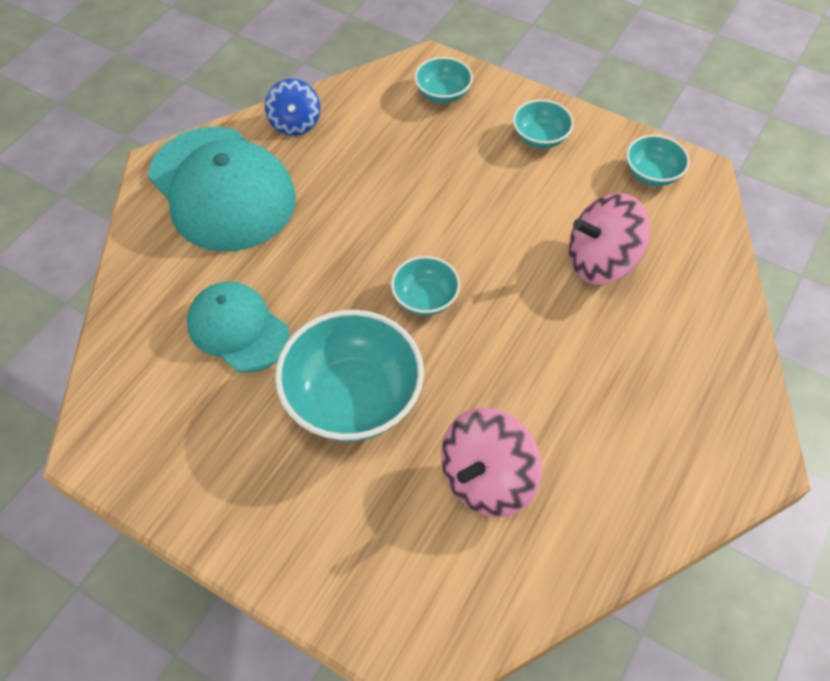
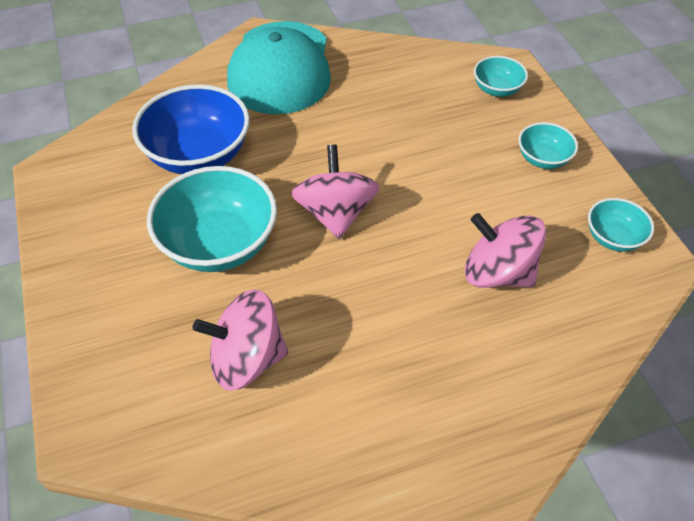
camera: 40 degrees right, 5 degrees down
turquoise cap [187,282,290,373] -> blue bowl [132,84,250,174]
blue spinning top [265,79,320,136] -> none
turquoise bowl [391,256,460,316] -> pink spinning top [291,145,379,239]

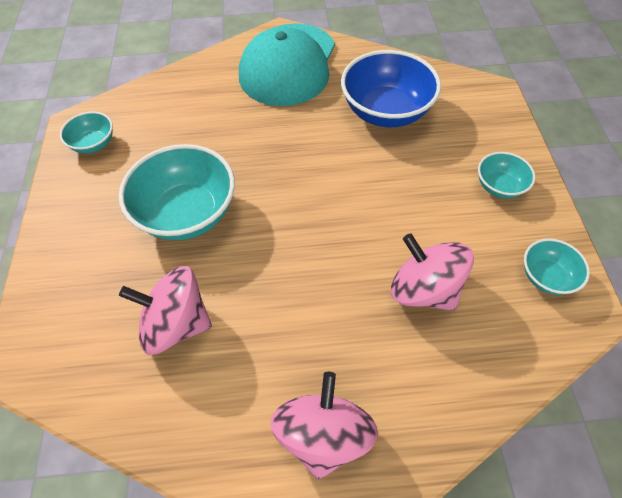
camera: 15 degrees right, 5 degrees up
blue bowl [132,84,250,174] -> blue bowl moved to [341,50,441,127]
pink spinning top [291,145,379,239] -> pink spinning top moved to [270,372,378,479]
turquoise bowl [474,56,528,97] -> turquoise bowl moved to [60,112,113,154]

